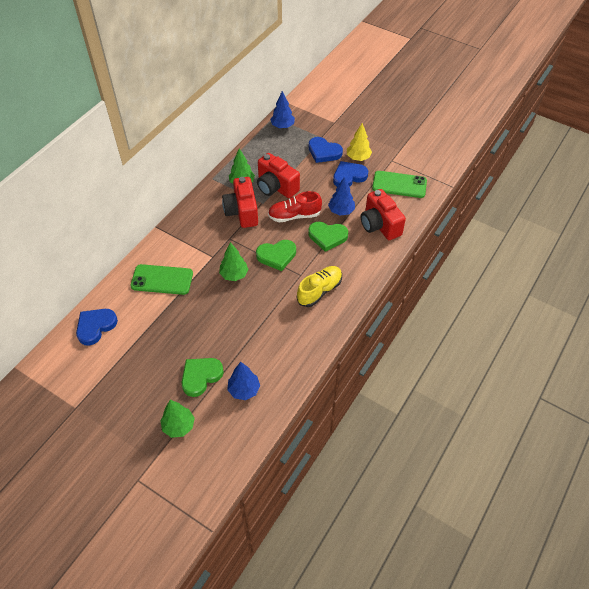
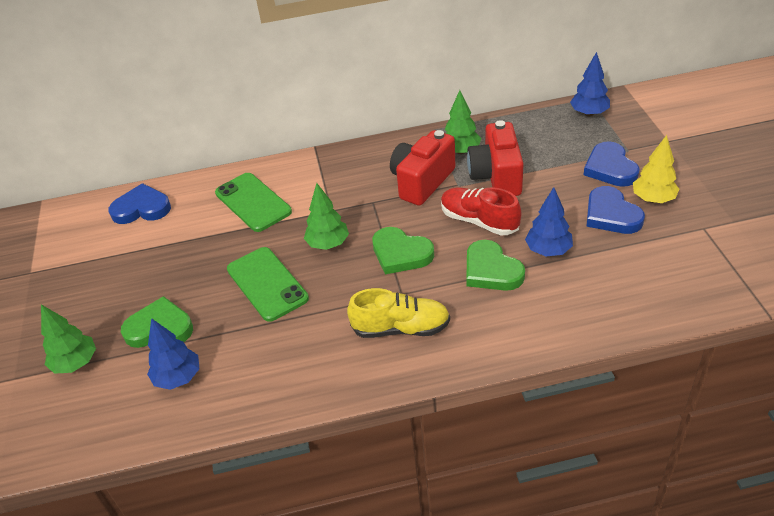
camera: 50 degrees right, 10 degrees down
blue heart [333,161,368,187] -> blue heart turned 135 degrees counterclockwise [586,186,645,234]
red camera [361,189,406,240] -> none
green phone [372,171,427,198] -> green phone moved to [227,247,309,322]

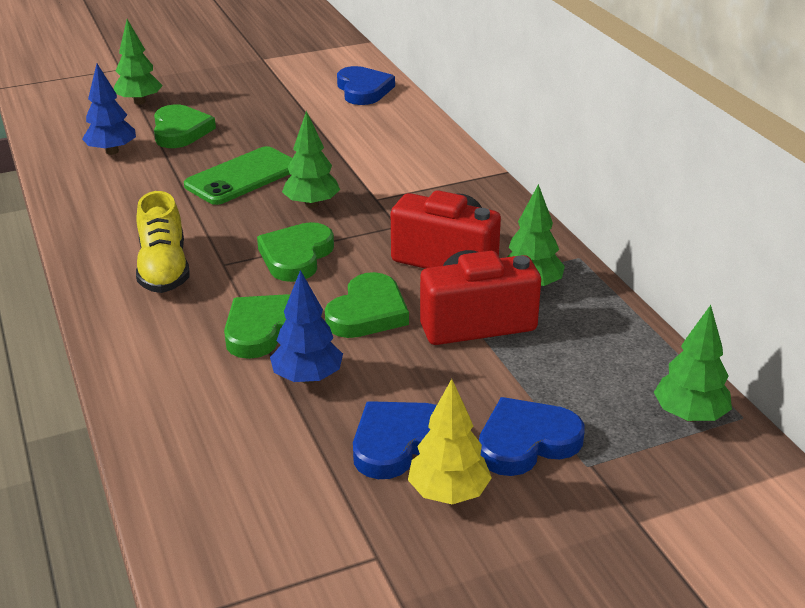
camera: 75 degrees right, 10 degrees down
green phone [215,173,292,232] -> none
red shoe [441,187,521,236] -> green heart [325,272,409,338]
blue tree [570,52,610,116] -> green tree [654,305,732,422]

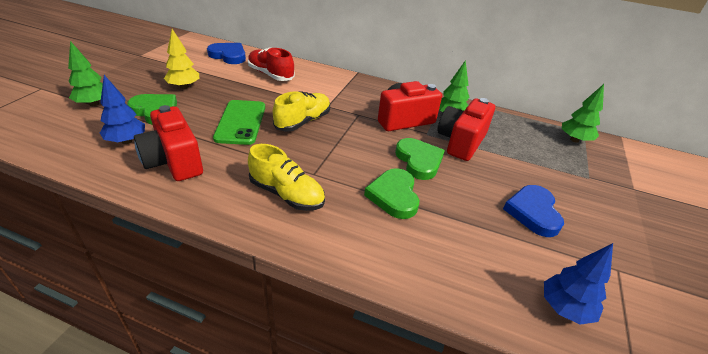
camera: 50 degrees left, 5 degrees up
green heart [257,222,334,282] -> none
blue tree [270,270,343,384] -> blue tree moved to [544,243,613,325]
green tree [282,111,340,208] -> yellow shoe [273,91,330,132]
yellow tree [408,379,492,504] -> yellow tree moved to [164,29,200,89]
blue heart [479,397,585,476] -> none
none -> red camera [134,105,203,181]
none -> red shoe [248,48,295,81]

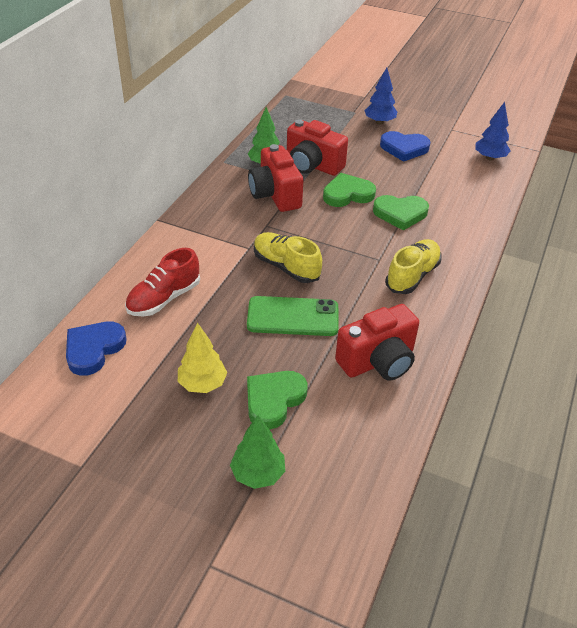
camera: 85 degrees left, 5 degrees up
blue tree [100,75,145,144] -> blue tree moved to [364,68,397,124]
green tree [562,84,604,143] -> none

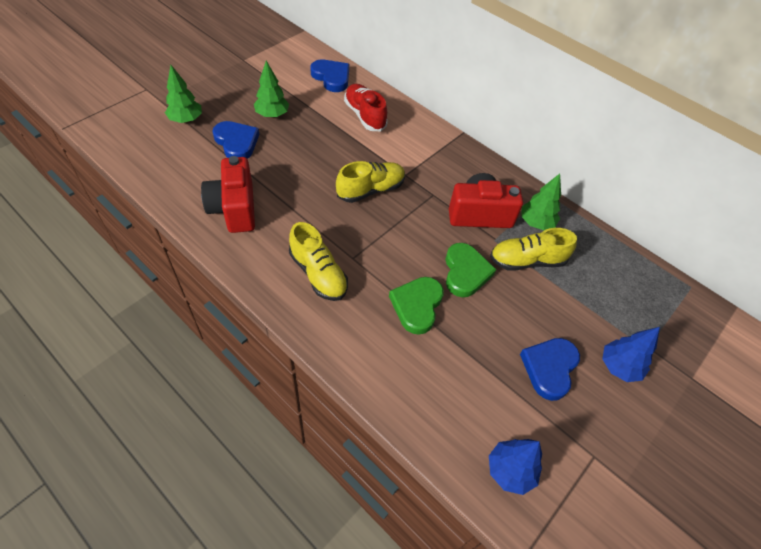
camera: 105 degrees right, 10 degrees up
yellow tree [178,323,227,393] -> green tree [254,61,289,118]
green phone [247,296,339,336] -> none
green heart [247,371,308,429] -> blue heart [212,121,259,159]
red camera [287,119,348,176] -> yellow shoe [490,228,577,271]

